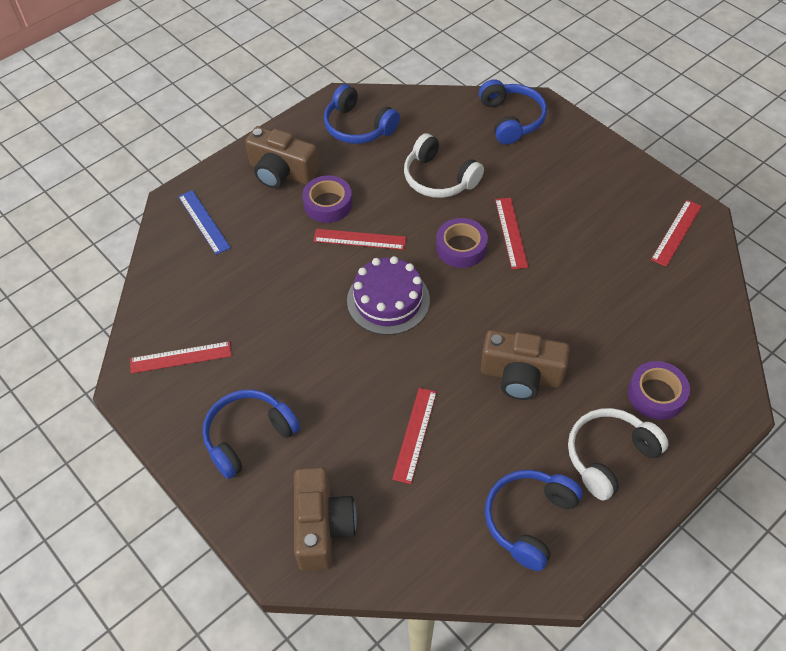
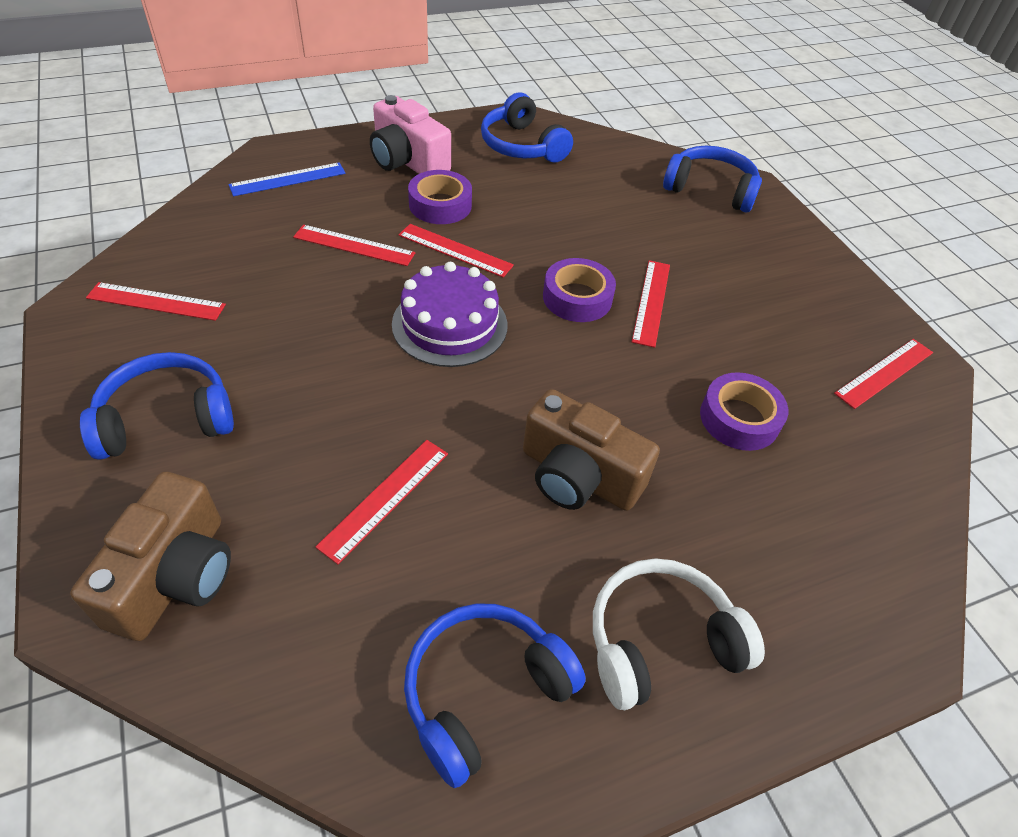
camera: 15 degrees right, 5 degrees down
blue ruler [178,190,231,255] -> blue ruler turned 75 degrees clockwise [228,163,346,196]
brown camera [245,126,319,188] -> pink camera [370,95,451,174]
white headphones [404,133,484,198] -> none
blue headphones [479,79,547,145] -> blue headphones turned 75 degrees counterclockwise [663,146,762,213]
purple tape [628,361,690,420] -> purple tape moved to [700,372,788,451]
none -> red ruler [293,224,415,266]

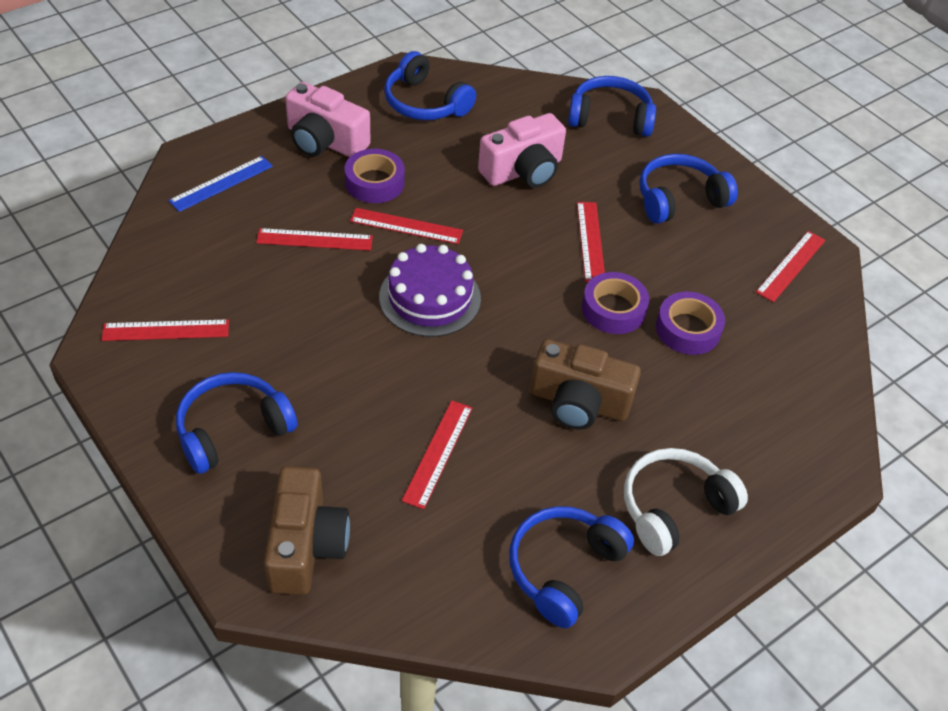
camera: 15 degrees left, 0 degrees up
purple tape [543,258,616,322] -> purple tape moved to [582,272,649,334]
none -> pink camera [478,113,566,188]
none -> blue headphones [639,154,738,224]

